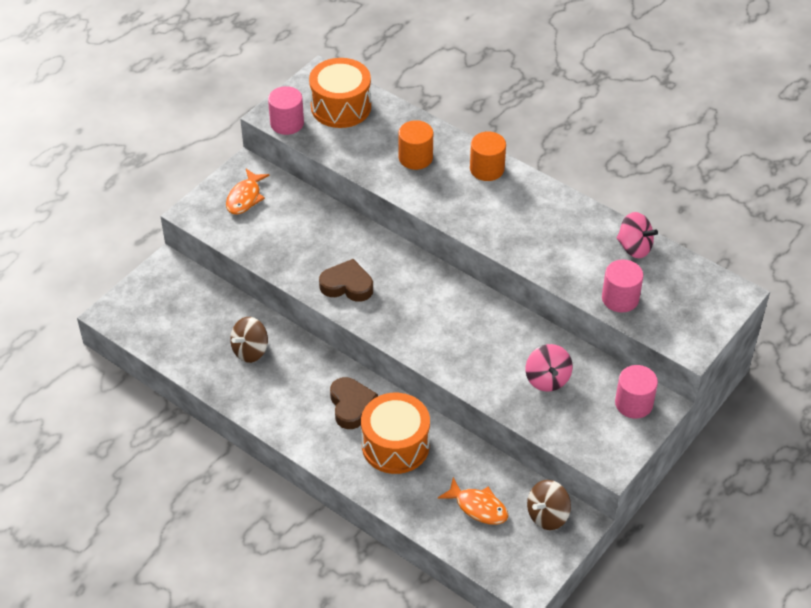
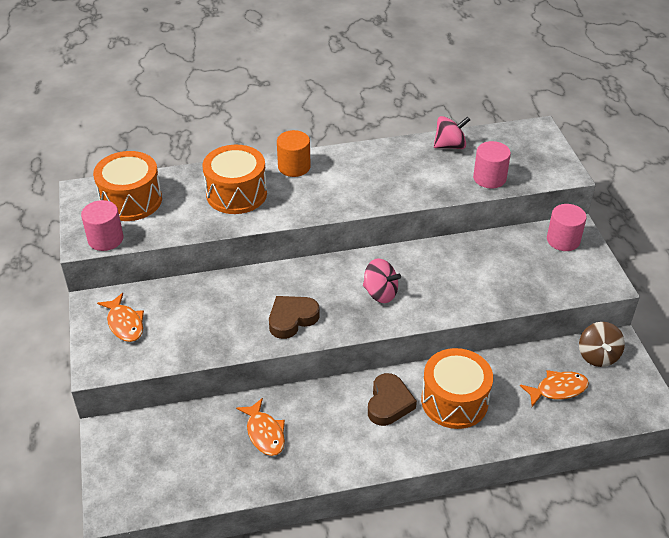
camera: 50 degrees left, 5 degrees down
brown spinning top [230,317,268,363] -> orange fish [236,398,285,456]
brown heart [330,377,378,429] -> brown heart turned 75 degrees clockwise [368,373,417,426]
orange cylinder [398,120,433,170] -> orange drum [203,145,267,214]
pink spinning top [526,344,573,392] -> pink spinning top moved to [363,258,401,303]

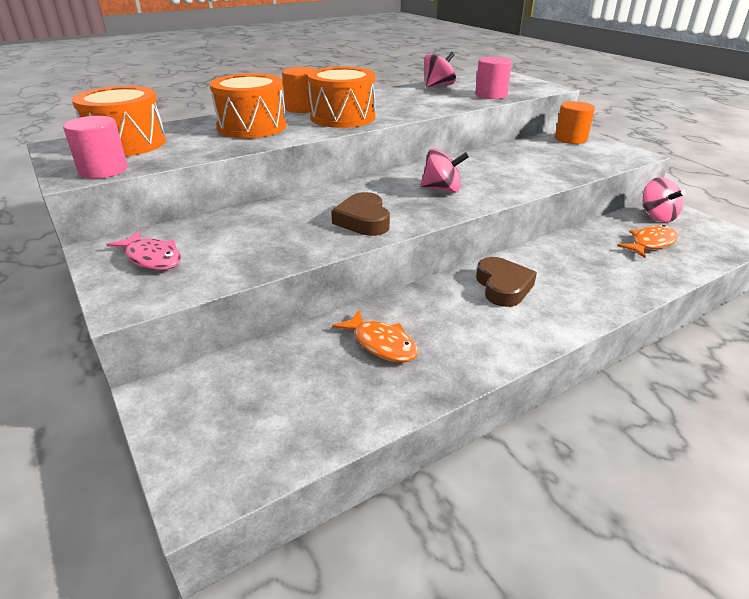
camera: 20 degrees left, 10 degrees down
orange fish [97,293,144,342] -> pink fish [106,231,181,270]
brown heart [269,296,320,339] -> brown heart turned 45 degrees counterclockwise [331,192,390,236]
orange drum [421,348,493,429] -> orange drum moved to [307,67,376,128]
pink cylinder [547,204,587,251] -> orange cylinder [555,101,595,144]
brown spinning top [579,322,625,367] -> pink spinning top [643,177,685,222]

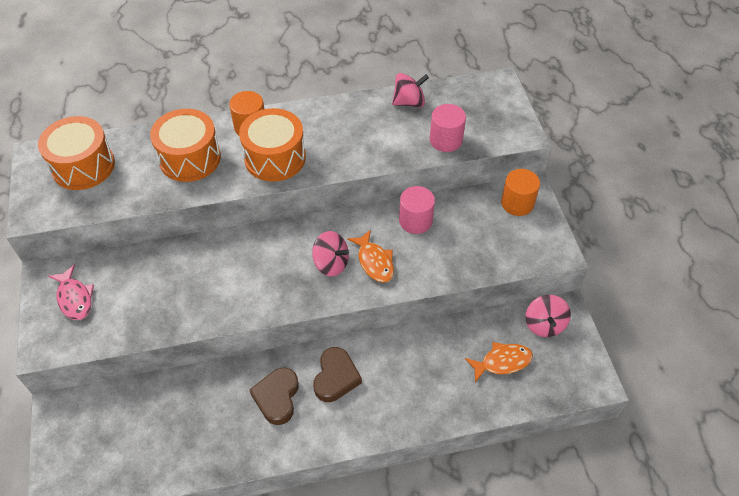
camera: 20 degrees right, 20 degrees up
pink cylinder [63,116,128,179] -> pink cylinder moved to [399,186,435,234]
brown heart [331,192,390,236] -> brown heart moved to [249,368,299,425]
orange fish [332,310,418,363] -> orange fish moved to [347,229,394,283]

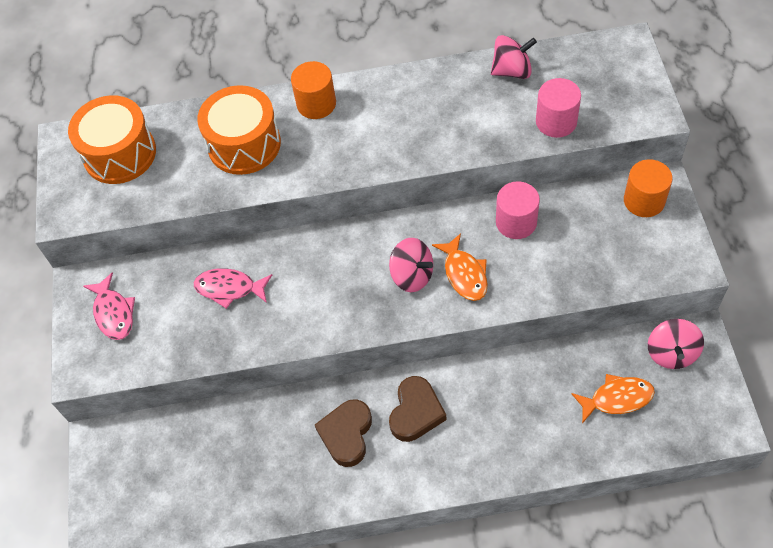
camera: 10 degrees right, 5 degrees up
orange drum [239,108,306,182] -> none
none -> pink fish [194,268,272,309]

